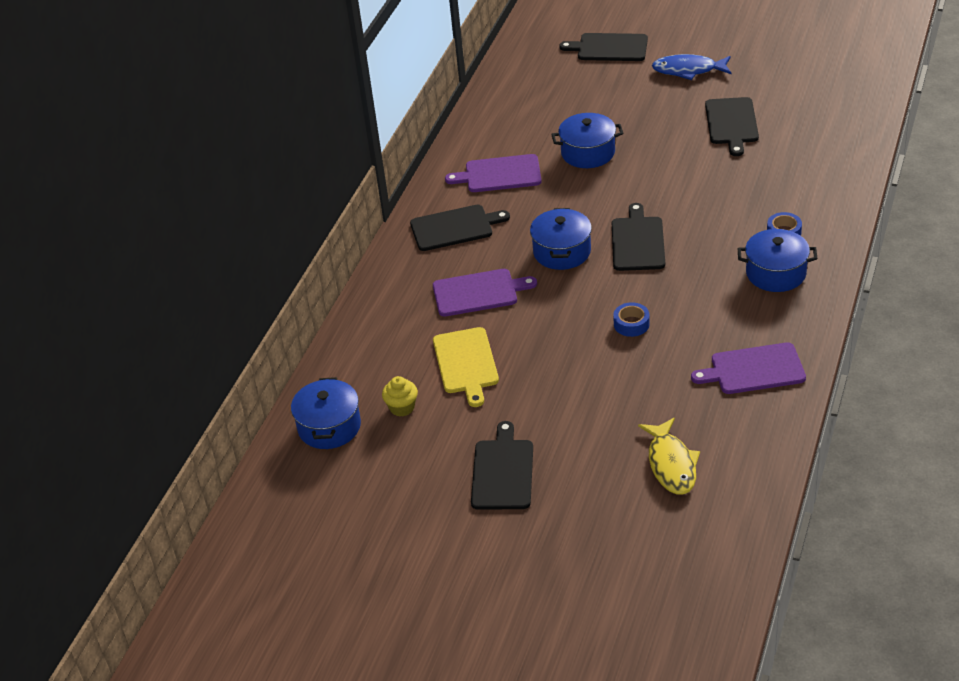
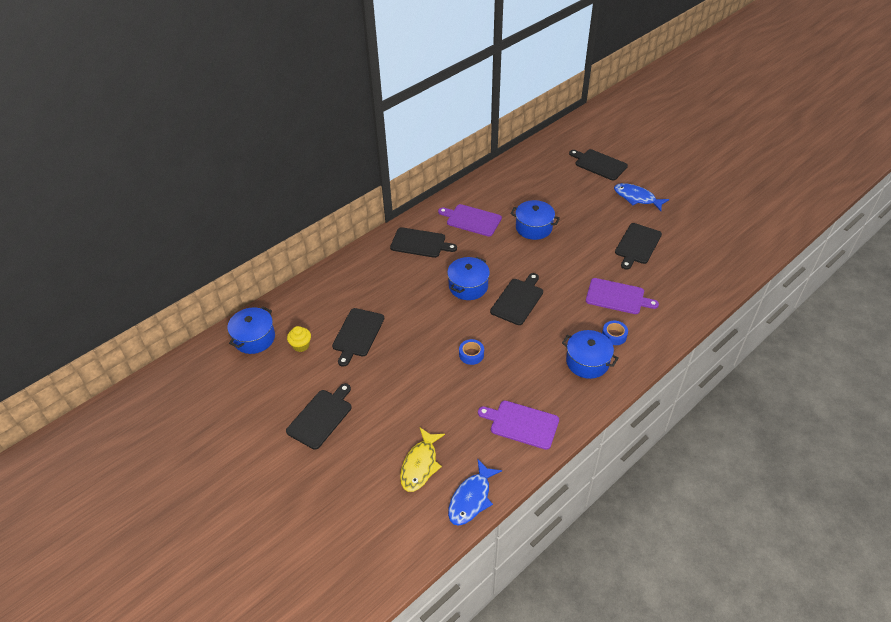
camera: 25 degrees right, 5 degrees up
purple cutting board [433,269,537,317] -> purple cutting board moved to [586,278,659,314]
yellow cutting board [433,327,499,407] -> black cutting board [332,308,384,367]
none -> blue fish [448,459,502,526]

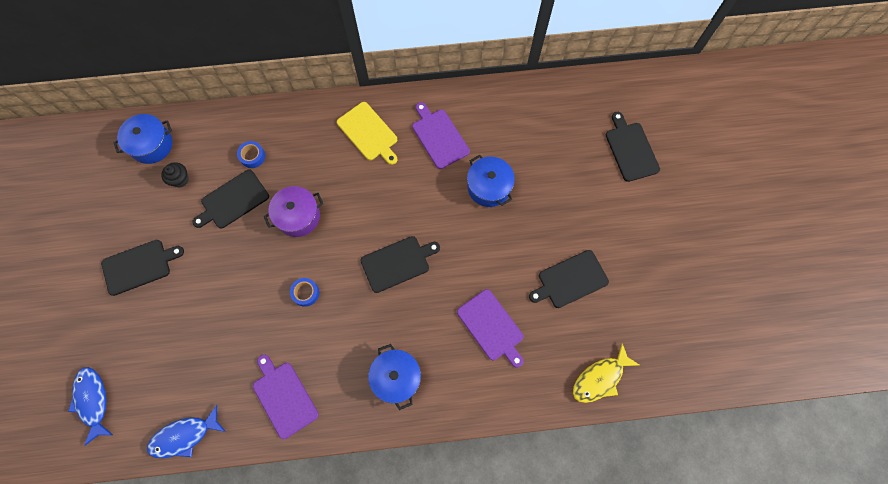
camera: 35 degrees right, 25 degrees up
yellow cupcake [287,326,311,352] -> black cupcake [161,162,189,188]
black cutting board [390,227,457,258] -> yellow cutting board [337,102,397,165]
yellow fish [400,428,445,492] -> yellow fish moved to [573,343,639,403]
blue pot [447,257,490,300] -> none
blue tape [602,321,628,345] -> blue tape moved to [237,141,265,168]
blue fish [614,183,669,211] -> blue fish moved to [68,367,113,446]
none -> purple pot [264,186,323,237]

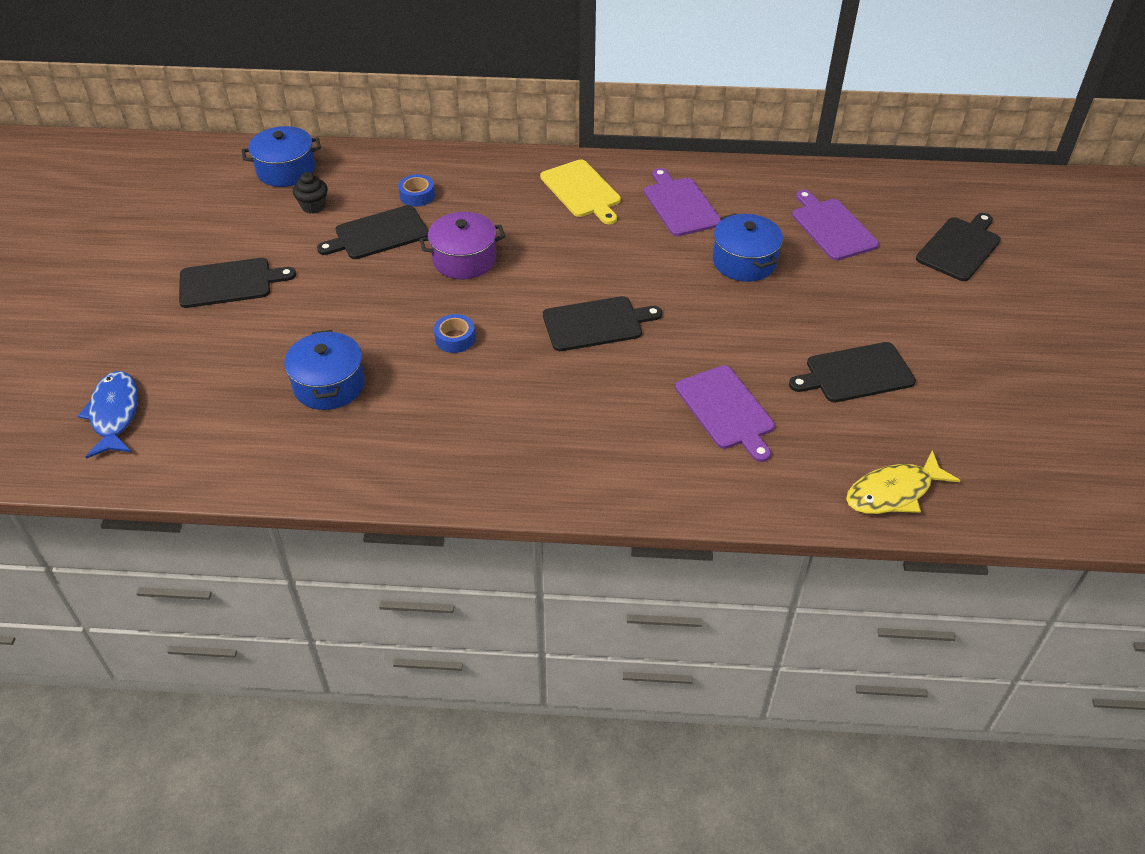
camera: 10 degrees right, 25 degrees down
blue fish [147,405,226,458] -> none
purple cutting board [253,355,319,439] -> purple cutting board moved to [792,190,879,261]
blue pot [368,344,421,410] -> blue pot moved to [284,330,365,410]
black cutting board [606,112,660,182] -> black cutting board turned 45 degrees clockwise [916,213,1001,281]

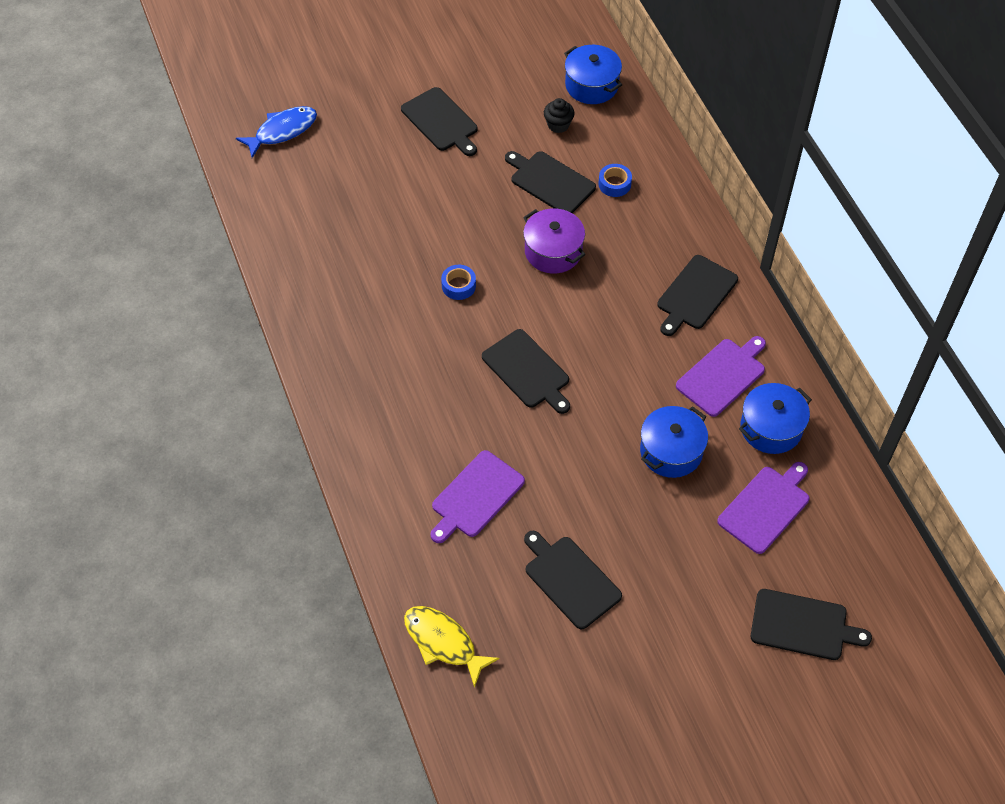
camera: 65 degrees right, 10 degrees up
blue pot [284,330,365,410] -> blue pot moved to [739,383,812,454]
yellow cutting board [540,159,621,224] -> black cutting board [657,255,738,336]

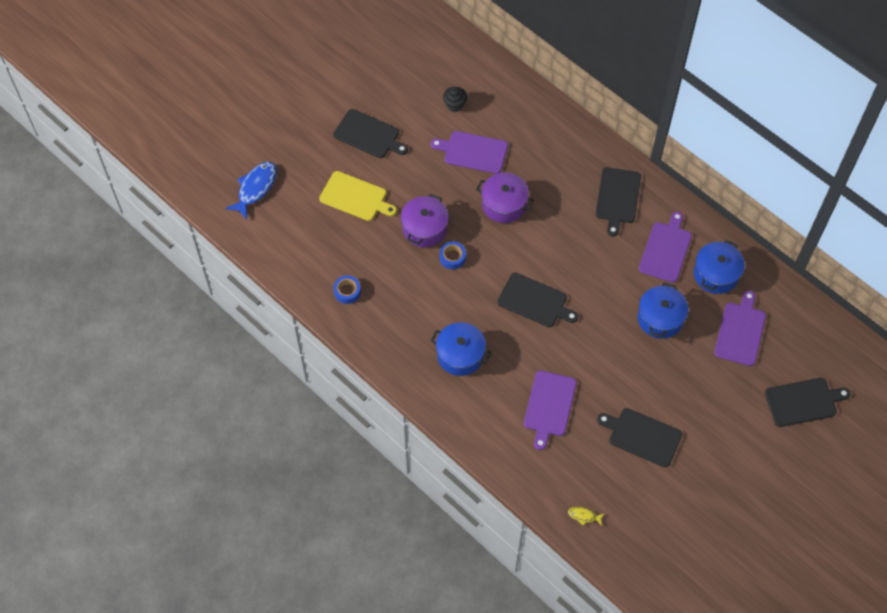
camera: 25 degrees left, 5 degrees up
yellow fish [404,606,499,688] -> yellow fish [568,507,605,526], size x0.47
black cutting board [505,151,596,213] -> purple cutting board [431,131,508,174]
blue pot [564,45,622,104] -> blue pot moved to [430,322,491,376]
blue tape [598,164,632,197] -> blue tape moved to [333,275,361,304]
none -> yellow cutting board [319,171,397,221]
none -> purple pot [401,194,449,248]

